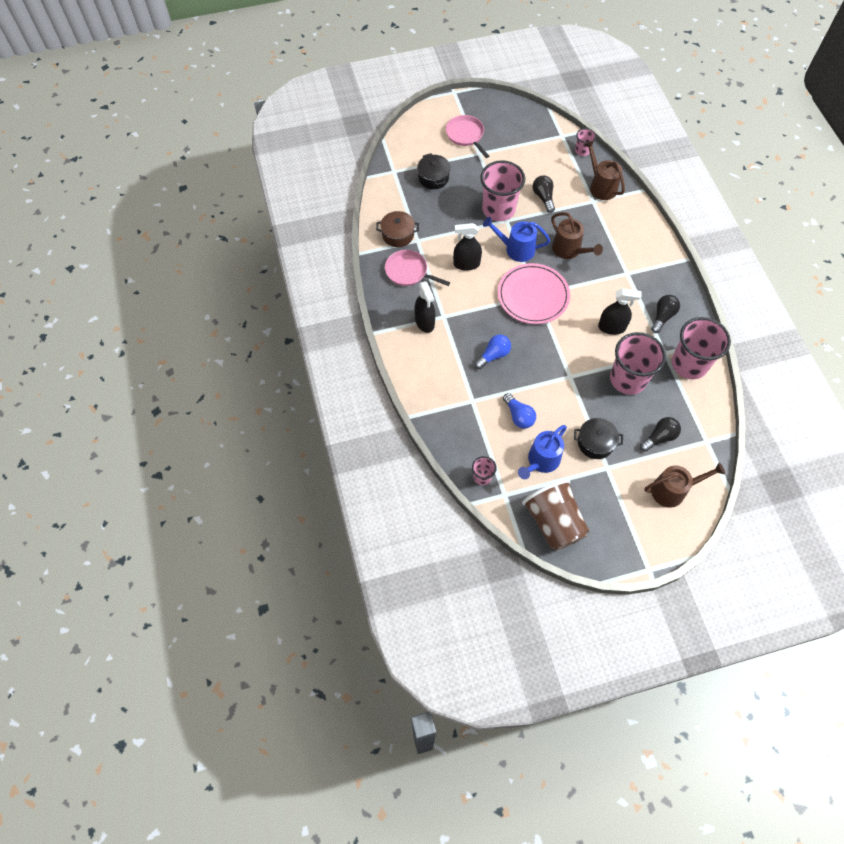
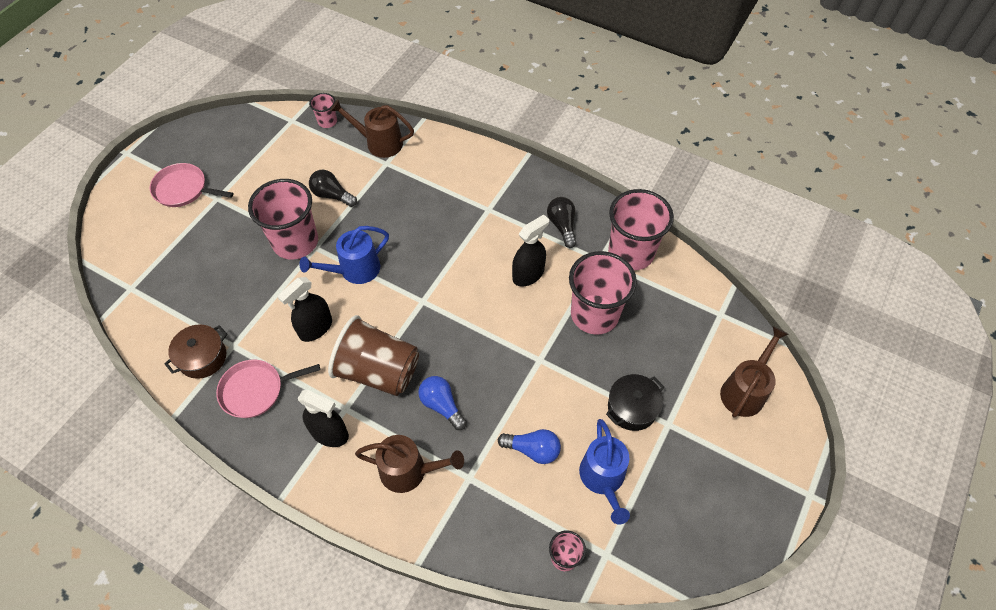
camera: 45 degrees left, 5 degrees down
black pot [417,153,451,189] -> none
blue light bulb [475,334,511,369] -> blue light bulb turned 45 degrees counterclockwise [418,376,467,430]
pink plate [498,263,570,324] -> none
brown cup [522,479,589,551] -> brown cup moved to [328,315,419,396]
brown watering can [551,212,603,259] -> brown watering can moved to [355,435,464,493]
black light bulb [640,417,681,452] -> none

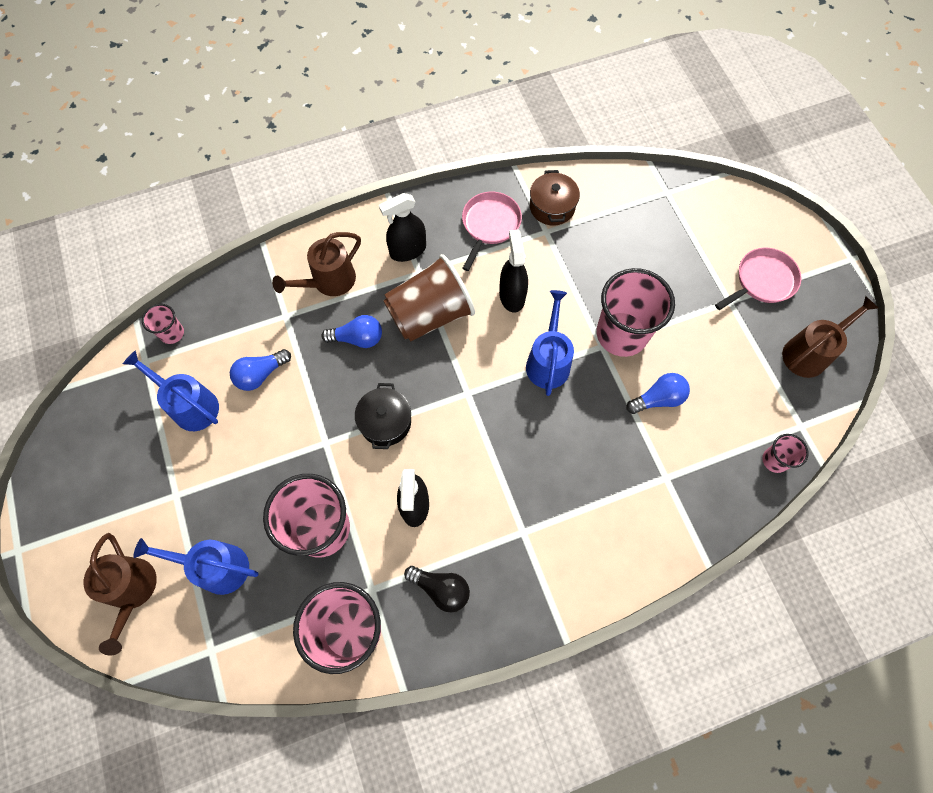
camera: 130 degrees right, 10 degrees up
black light bulb [309,170,357,207] -> blue light bulb [626,373,690,414]
brown watering can [330,100,414,158] -> brown watering can moved to [782,296,878,378]
black pot [606,374,664,431] -> black pot moved to [355,383,411,449]
none -> blue watering can [133,538,258,595]

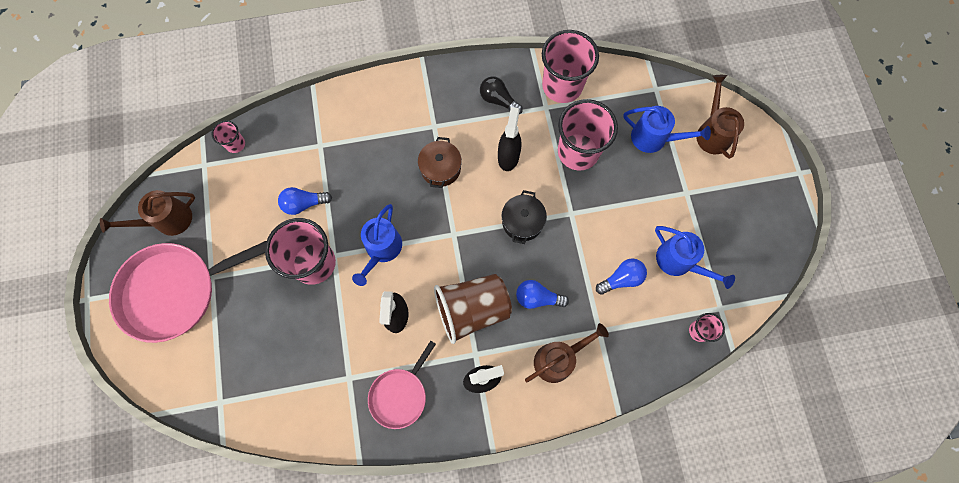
camera: 170 degrees left, 5 degrees up
brown pot [530,170,580,226] -> brown pot moved to [418,137,462,188]
pink pan [715,248,801,310] -> pink pan [109,241,267,343], size x1.80

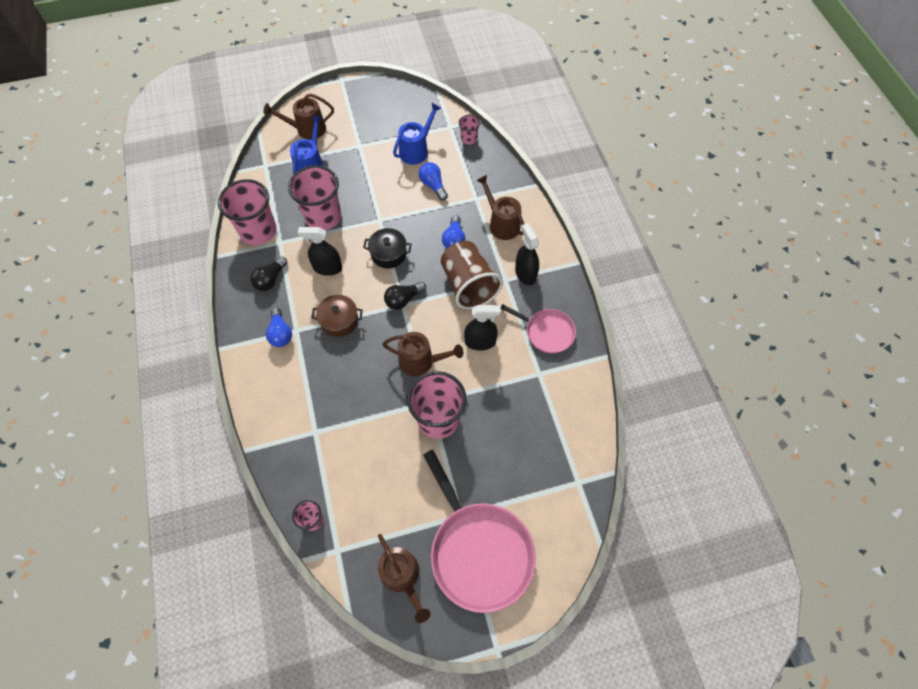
camera: 95 degrees left, 10 degrees down
blue light bulb [278,187,332,215] -> blue light bulb moved to [266,307,292,347]
blue watering can [352,204,402,286] -> brown watering can [382,332,463,376]
none -> black light bulb [384,282,426,310]

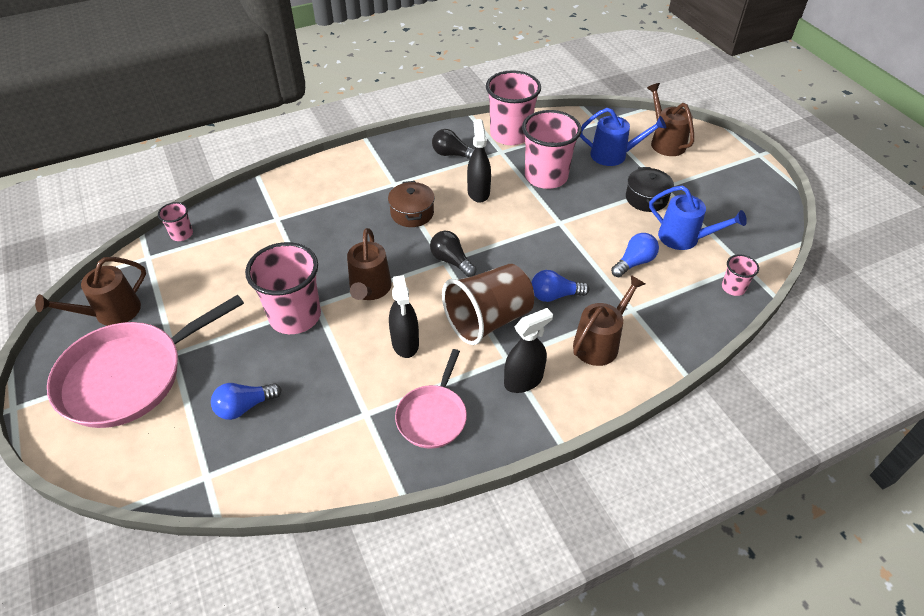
camera: 80 degrees right, 15 degrees down
blue light bulb [266,307,292,347] -> blue light bulb moved to [211,383,282,420]
black pot [363,228,412,268] -> black pot moved to [626,167,674,212]

